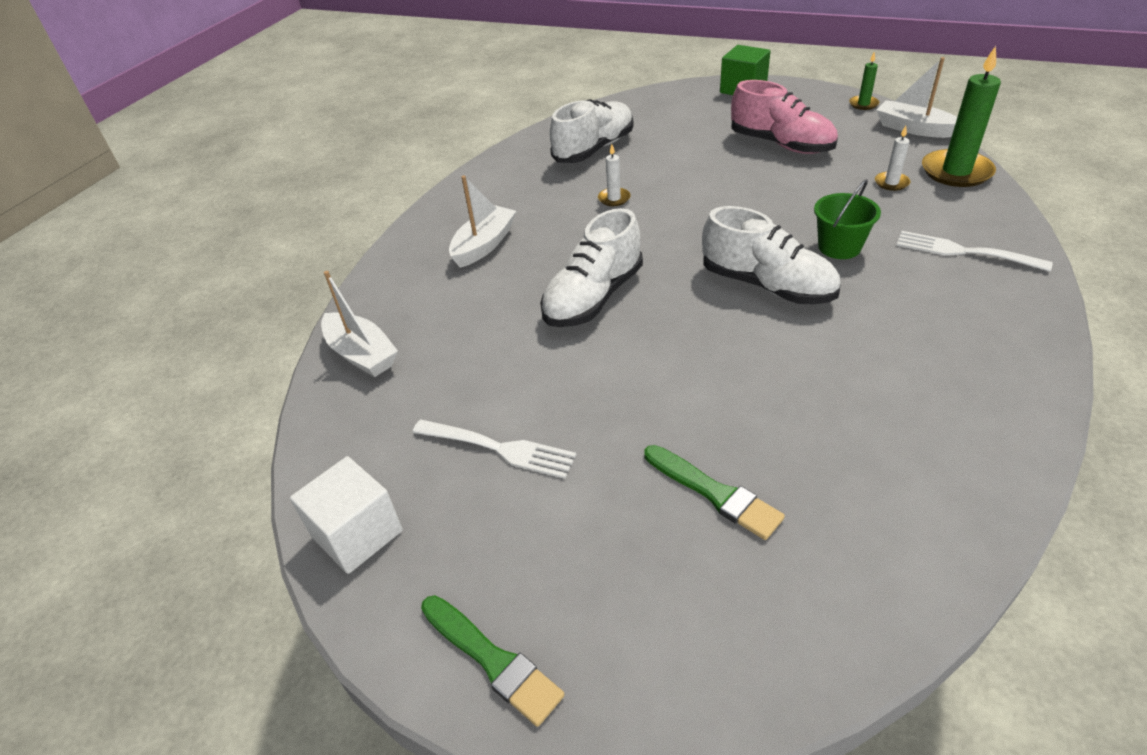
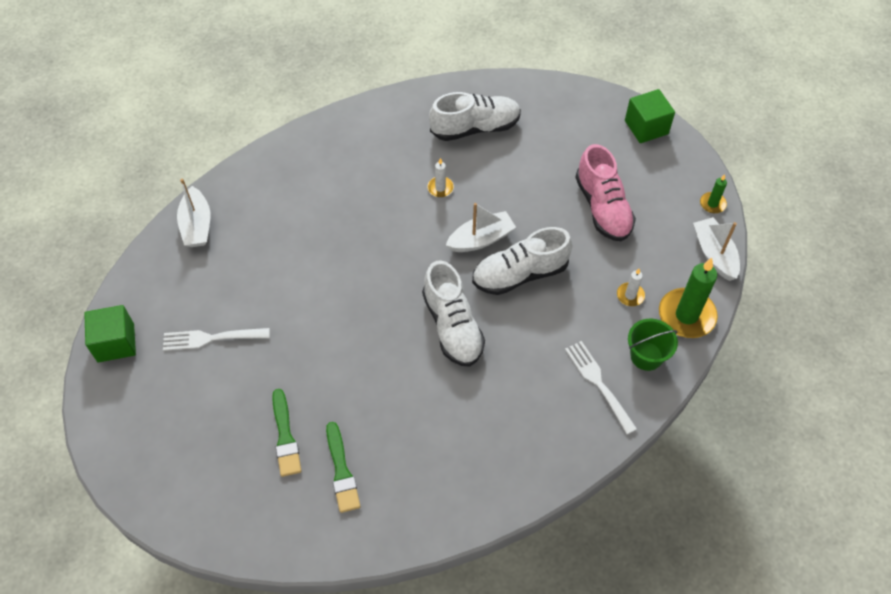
camera: 30 degrees right, 15 degrees up
white cube [290,456,403,574] -> green cube [84,305,136,362]
white fork [412,419,577,479] -> white fork turned 120 degrees clockwise [163,328,270,351]
green brush [421,595,565,727] -> green brush moved to [326,422,361,513]
white boat [449,175,516,268] -> white boat moved to [446,203,516,252]
white shoe [540,208,643,327] -> white shoe moved to [472,227,572,295]
green bucket [814,179,881,259] -> green bucket moved to [628,319,678,371]

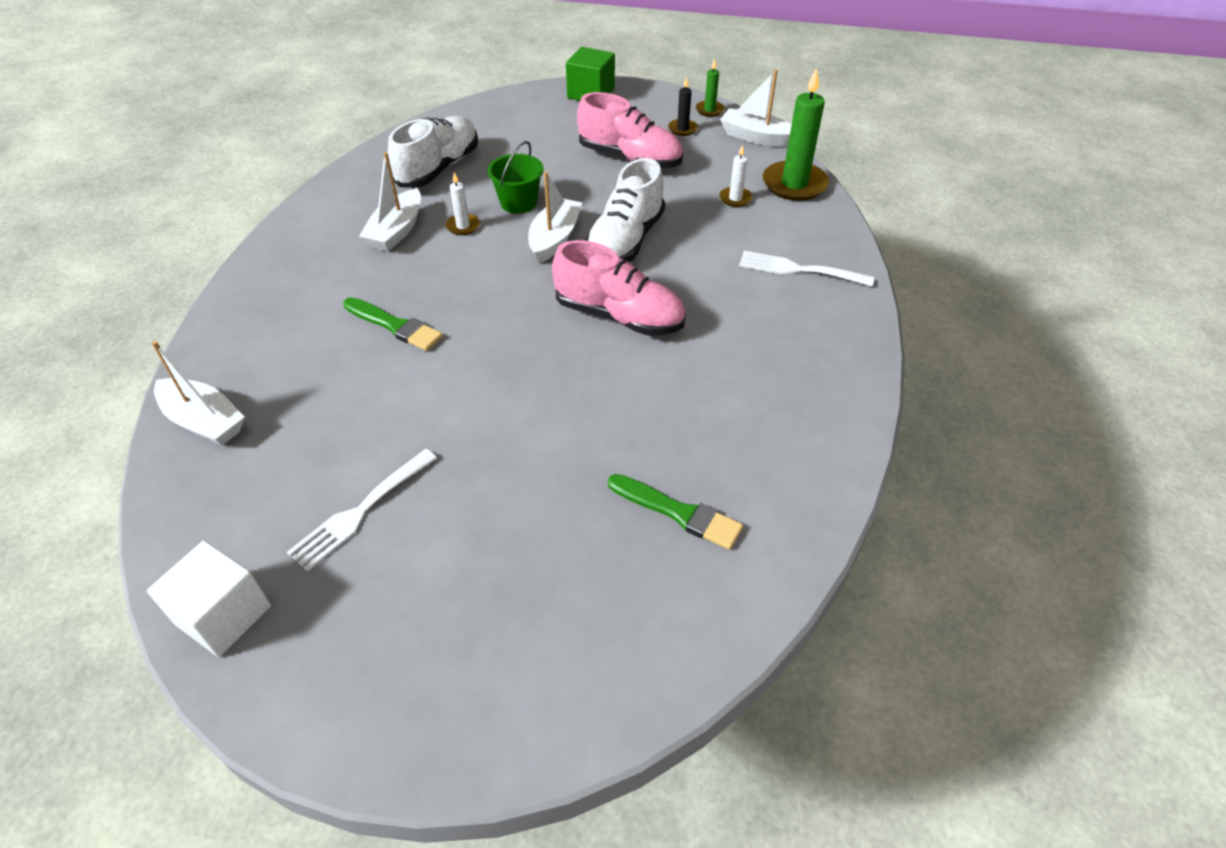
camera: 45 degrees left, 10 degrees down
green cube [84,305,136,362] -> white cube [147,540,271,657]
green brush [272,389,301,477] -> green brush moved to [343,297,443,351]
white shoe [422,260,485,367] -> pink shoe [552,240,686,335]
green bucket [628,319,678,371] -> green bucket moved to [487,141,544,214]
none -> white boat [359,152,421,252]
none -> black candle [668,77,698,136]

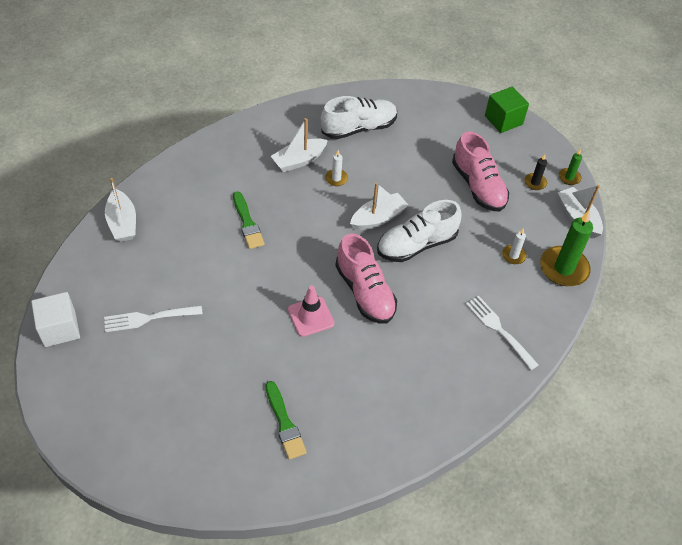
camera: 35 degrees right, 5 degrees up
green bucket [487,141,544,214] -> none
none -> pink traffic cone [288,285,334,337]

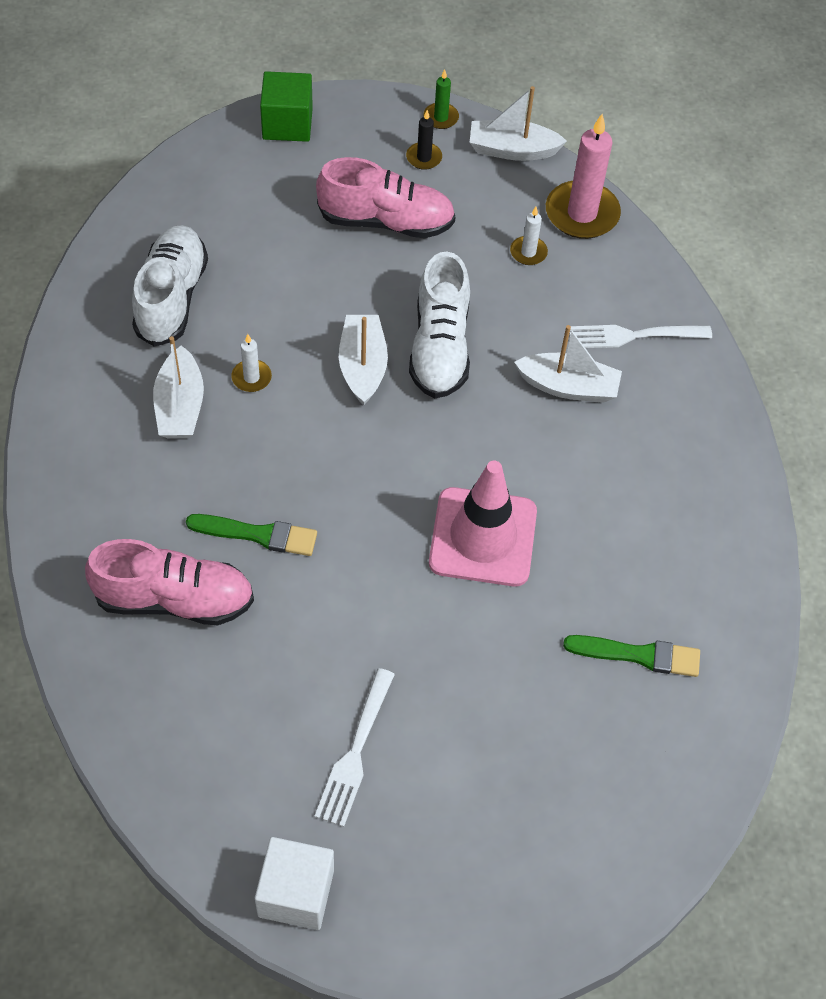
camera: 60 degrees left, 5 degrees up
white boat [105,178,136,242] -> white boat moved to [514,325,622,403]
pink traffic cone [288,285,334,337] -> pink traffic cone [429,461,537,586], size x1.59
pink shoe [335,233,397,324] -> pink shoe moved to [85,539,254,625]
green candle [540,210,593,286] -> pink candle [546,114,621,239]

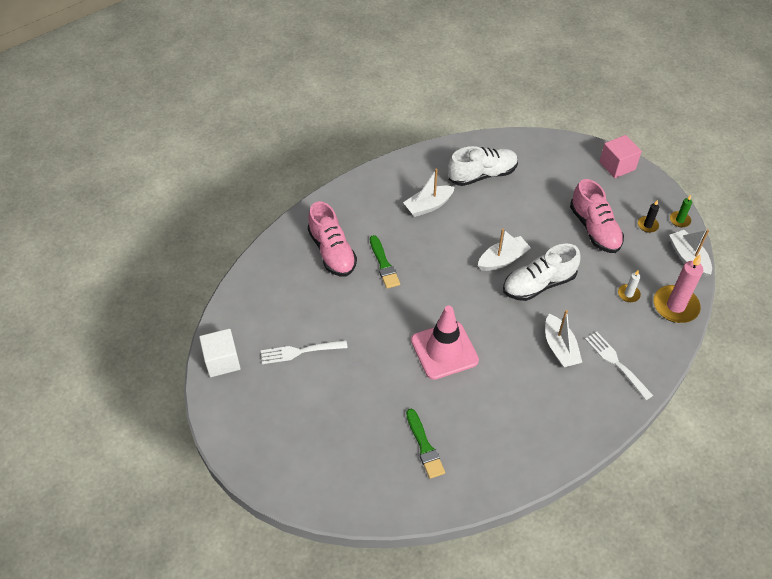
camera: 65 degrees right, 5 degrees down
white candle [231,334,272,392] -> none
green cube [260,71,313,142] -> pink cube [599,135,642,178]

